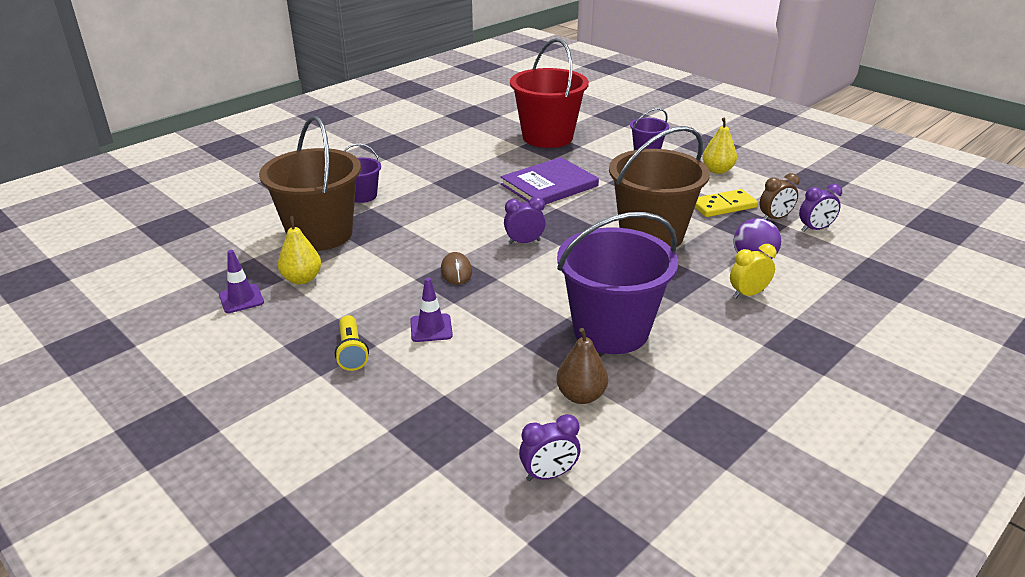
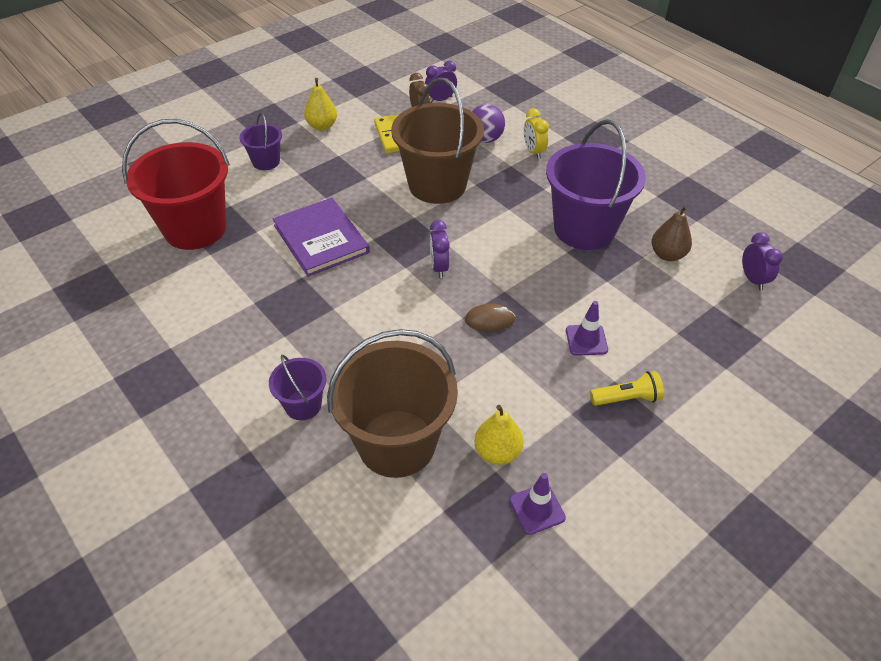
camera: 85 degrees left, 15 degrees up
purple clock [799,184,842,232] -> purple clock turned 105 degrees counterclockwise [425,61,457,103]

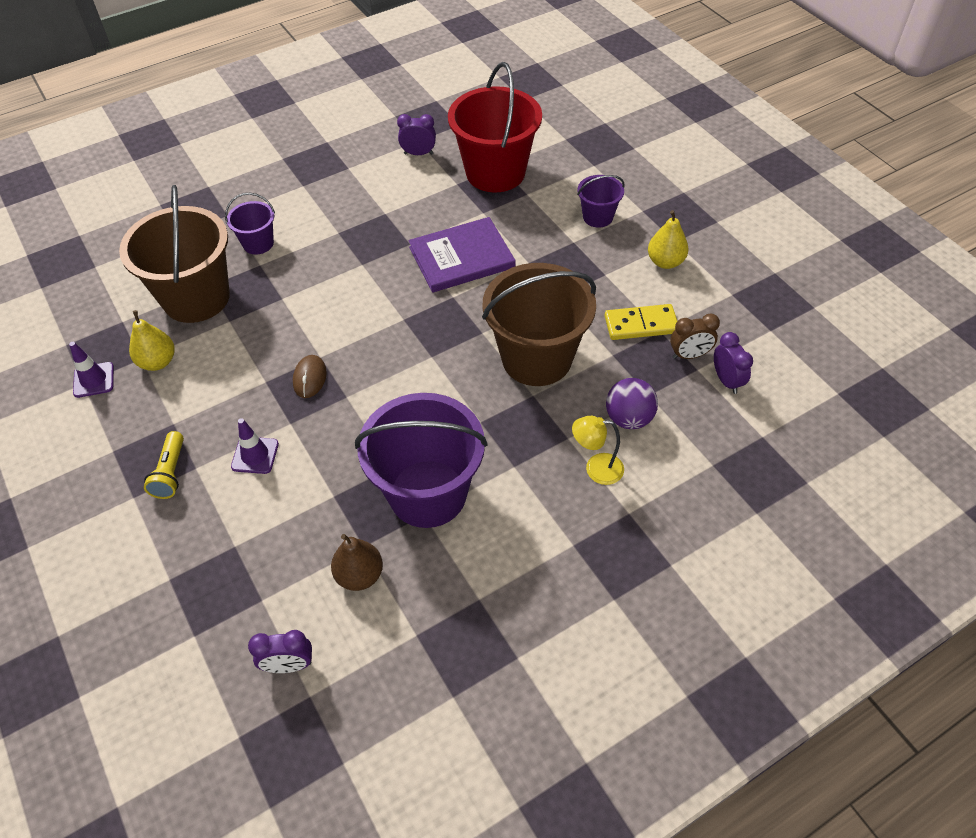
camera: 100 degrees right, 5 degrees up
purple clock [430,220,450,278] -> purple clock moved to [397,114,436,155]
yellow clock [524,108,549,159] -> yellow lamp [572,416,624,485]

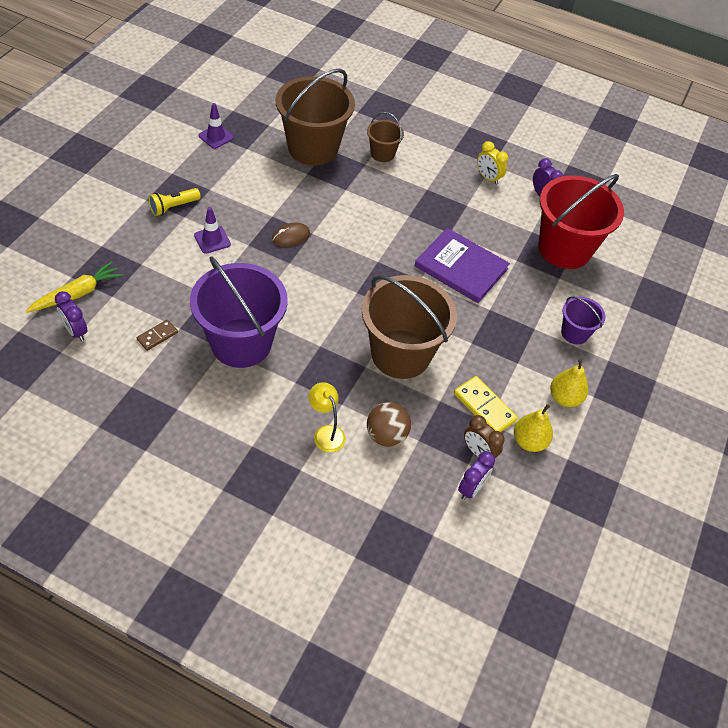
camera: 50 degrees right, 0 degrees up
yellow pear [129,310,175,371] -> yellow pear moved to [514,404,553,452]
purple bucket [225,193,275,255] -> brown bucket [367,112,404,162]
brown pear [331,534,383,591] -> brown domino [137,320,178,351]
purple ball [606,378,658,429] -> brown ball [367,402,411,447]
none -> yellow carrot [26,261,123,313]
none -> yellow clock [477,141,508,185]

